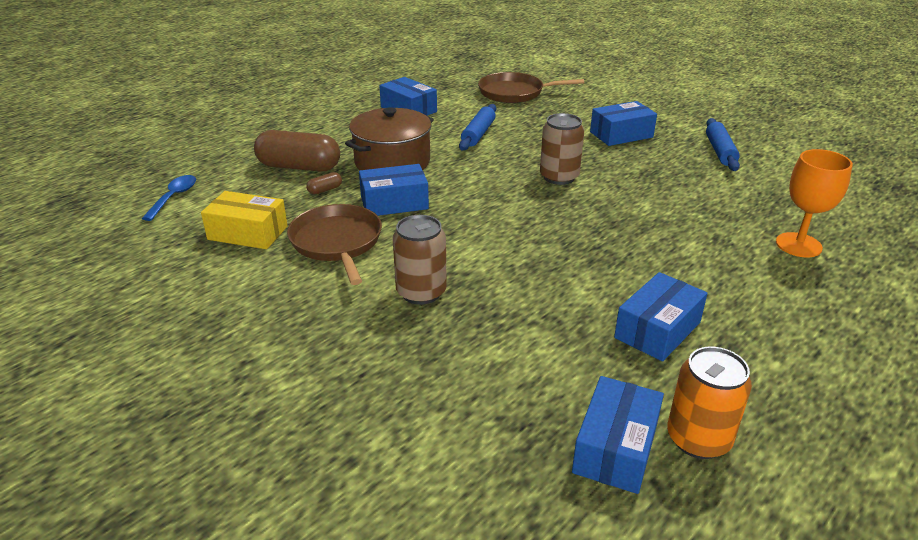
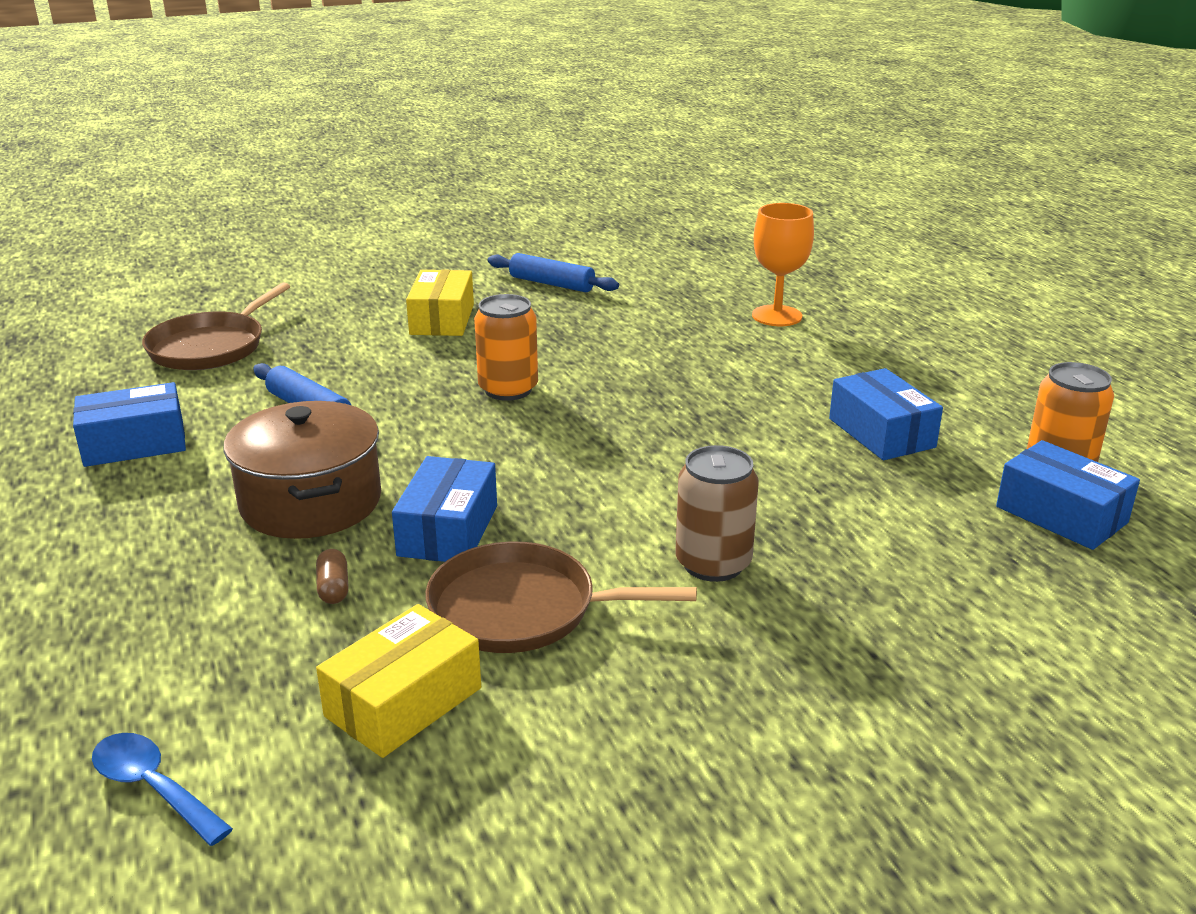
camera: 65 degrees left, 5 degrees down
brown capsule [254,130,340,172] -> none
brown can [540,113,584,185] -> orange can [474,294,538,401]
blue box [590,101,657,146] -> yellow box [406,270,474,336]

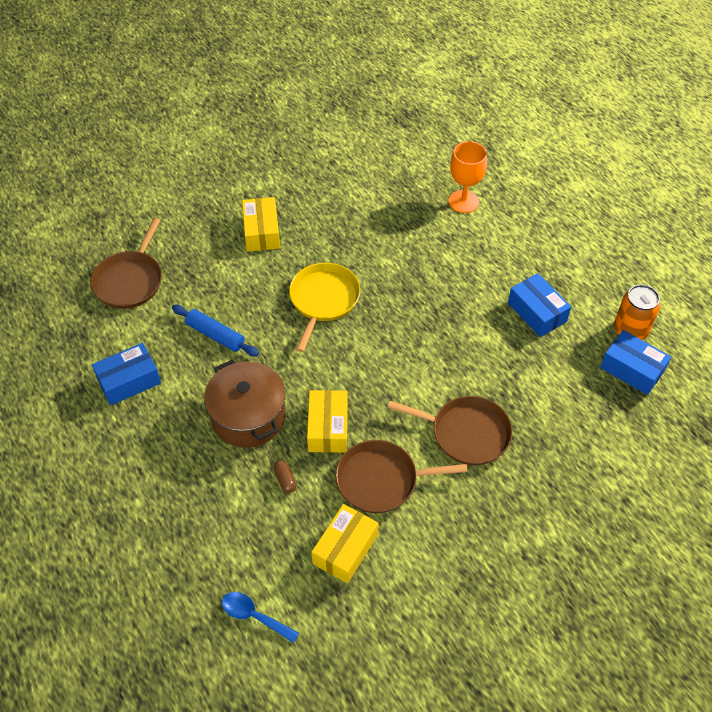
camera: 10 degrees left, 25 degrees up
blue box [392,456,497,562] -> yellow box [307,390,348,453]
orange can [474,294,538,401] -> yellow pan [289,263,360,352]
blue rolling pin [487,253,619,292] -> none
brown can [675,445,759,582] -> brown pan [388,396,513,465]

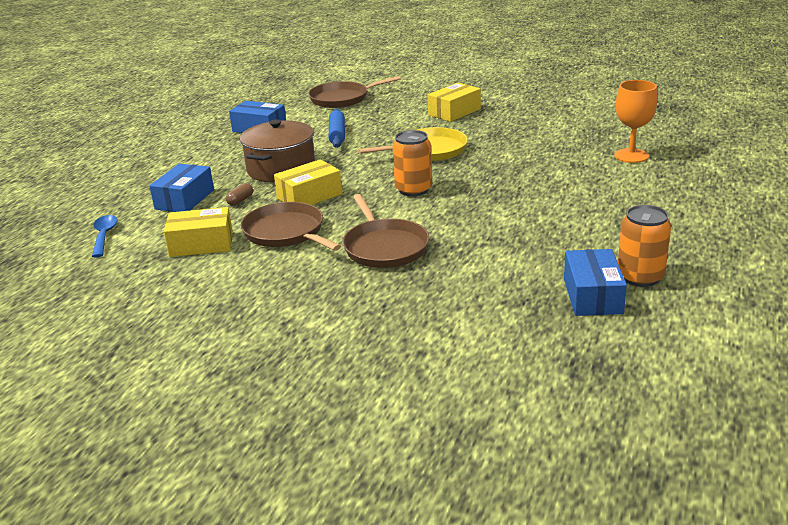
camera: 55 degrees right, 25 degrees down
blue box [508,273,571,337] -> blue box moved to [150,164,214,212]
none -> orange can [393,130,432,196]

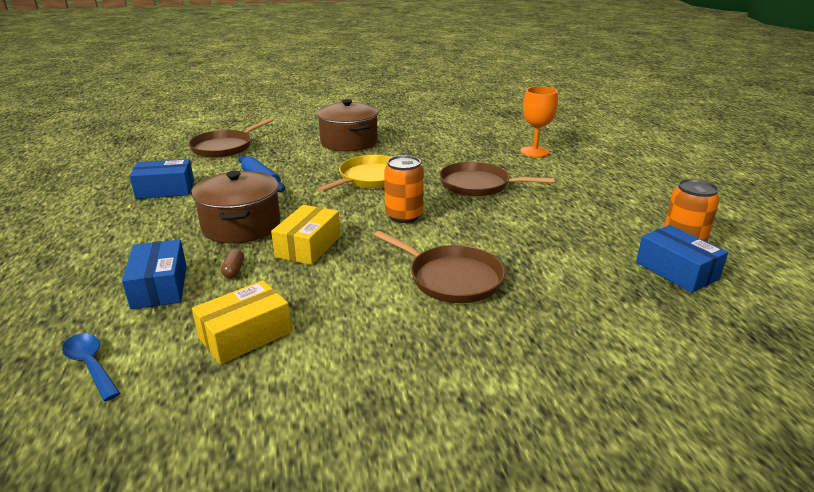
camera: 35 degrees left, 0 degrees up
brown pan [241,202,341,251] -> brown pan moved to [439,162,555,196]
yellow box [428,83,481,122] -> brown pot [317,99,379,151]

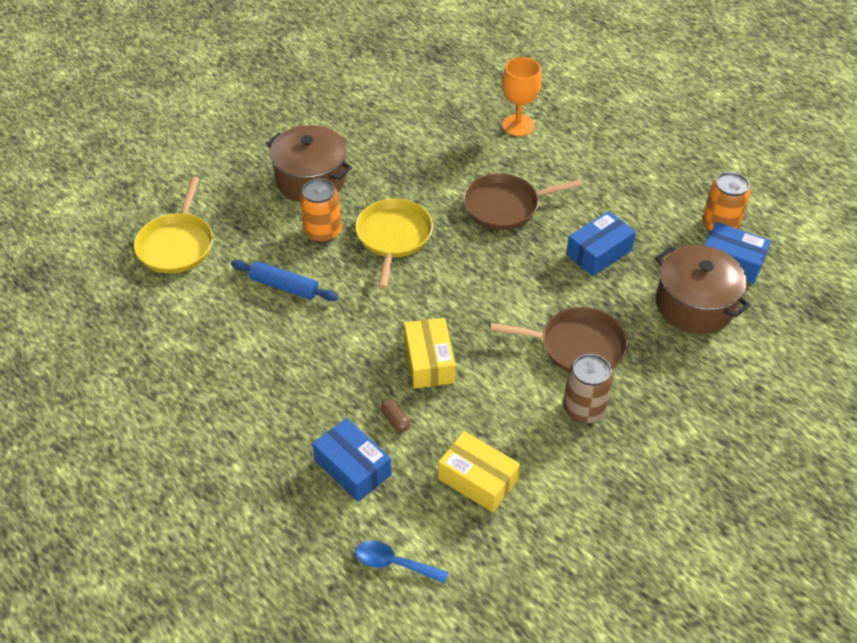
camera: 30 degrees left, 20 degrees up
blue box [129,159,194,199] -> blue box moved to [566,211,636,276]
brown pan [188,118,273,158] -> yellow pan [134,177,213,274]
brown pot [192,171,281,244] -> brown pot moved to [655,245,750,334]
yellow box [192,280,292,364] -> yellow box turned 75 degrees counterclockwise [438,431,520,513]
orange can [384,155,424,223] -> orange can moved to [300,178,342,243]
none -> brown can [563,354,613,423]

